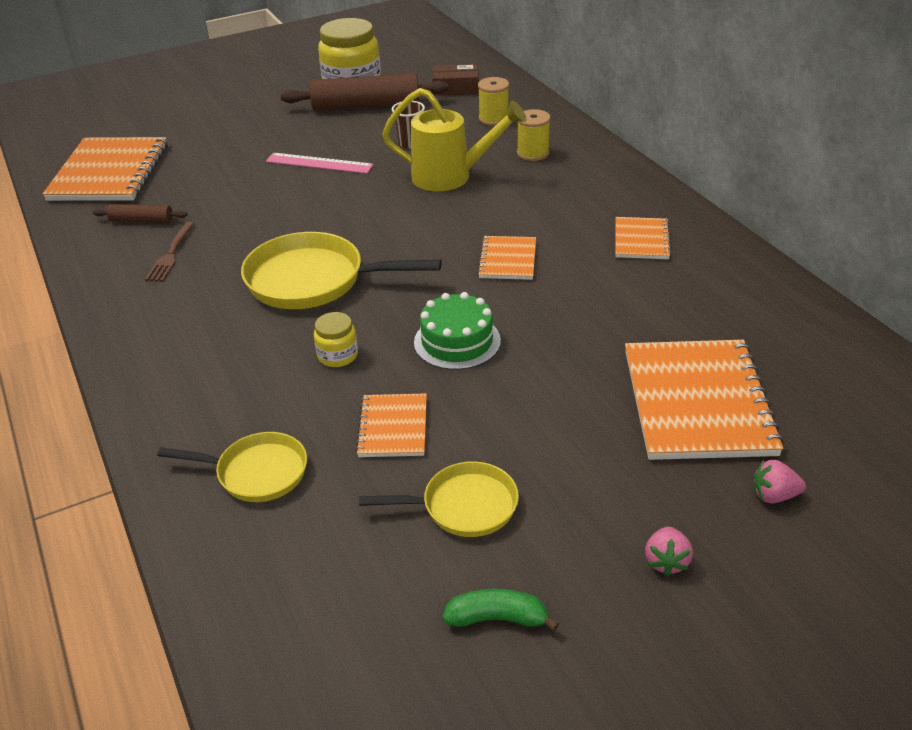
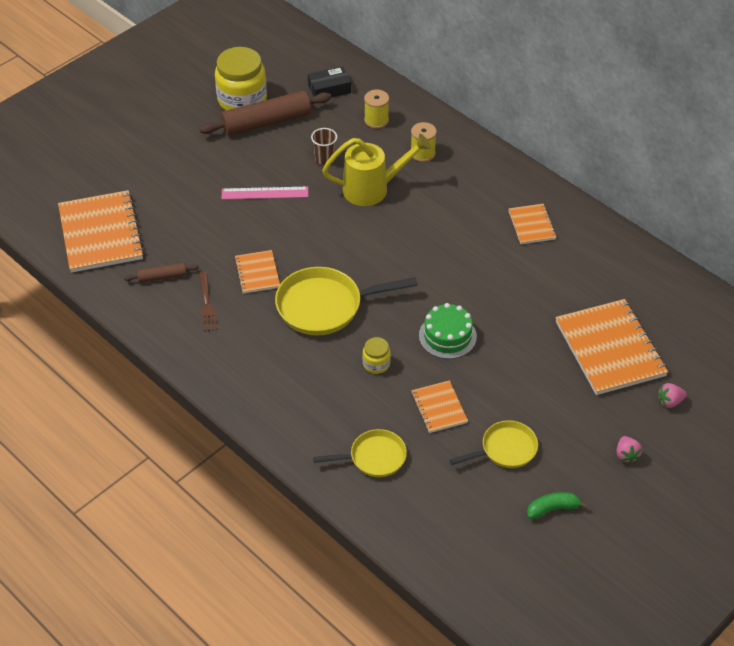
camera: 20 degrees left, 10 degrees up
brown box [432,64,479,95] -> black box [308,66,351,98]
orange notebook [477,236,536,280] -> orange notebook moved to [234,250,280,294]

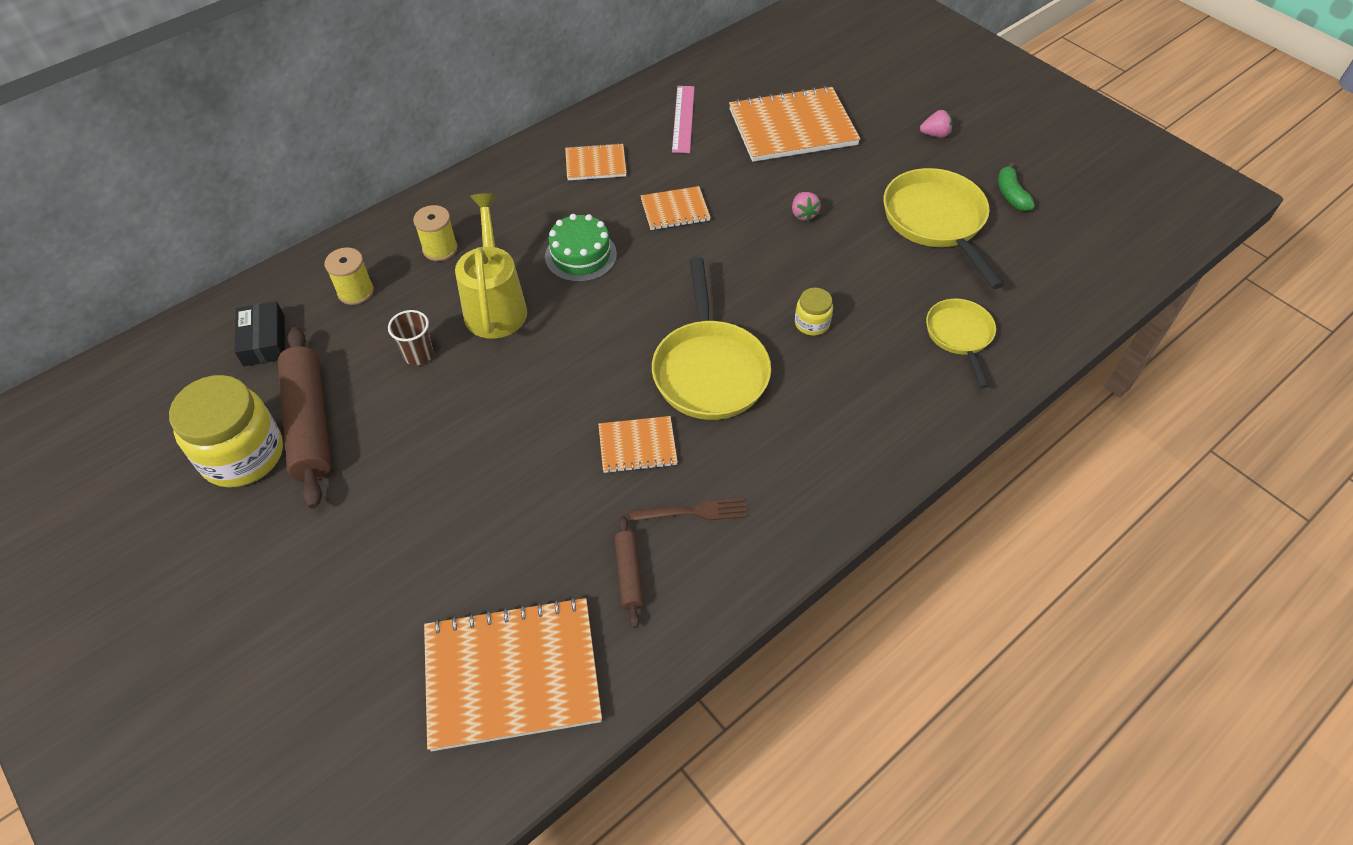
camera: 85 degrees left, 5 degrees up
pink ruler [221,187,308,200] -> pink ruler moved to [672,86,694,153]
orange notebook [411,380,468,433] -> orange notebook moved to [641,186,711,230]
green cake [419,303,477,359] -> green cake moved to [545,214,617,282]
yellow pan [450,420,538,468] -> yellow pan [884,168,1005,289], size x1.66
pink strawberry [658,383,687,408] -> pink strawberry moved to [792,192,821,222]

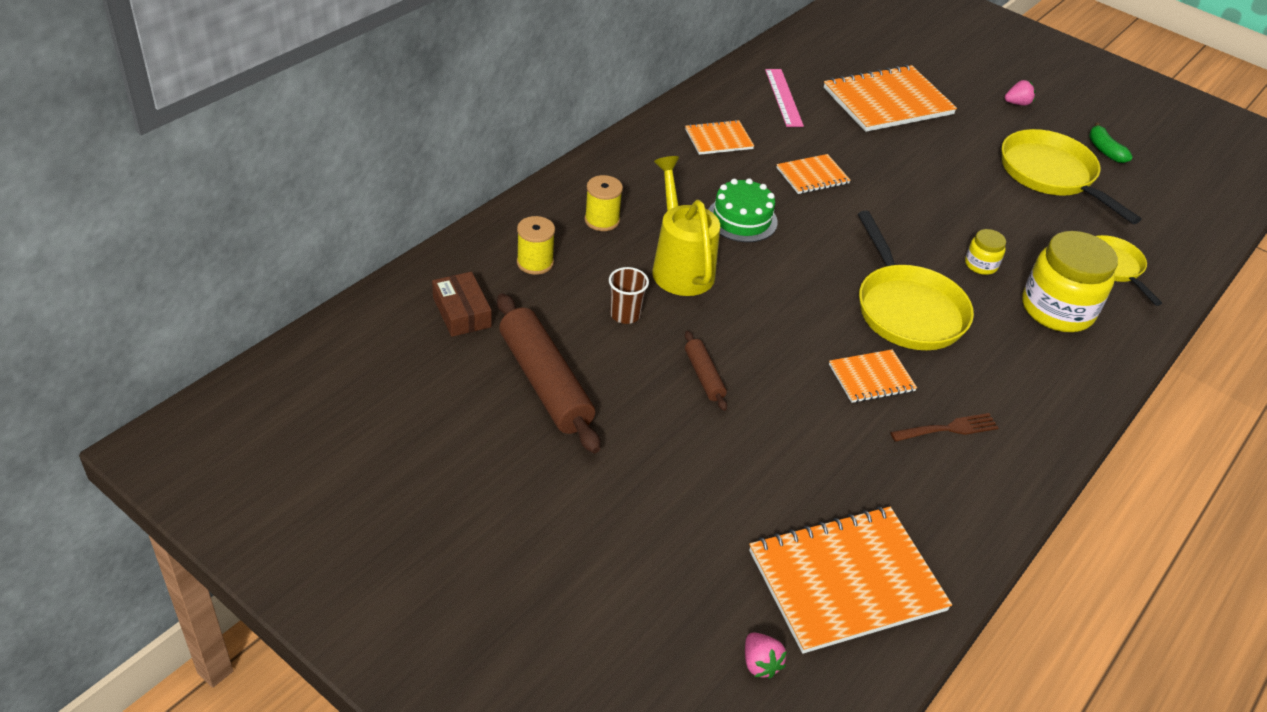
camera: 15 degrees left, 10 degrees down
yellow jar [169,375,283,488] -> yellow jar moved to [1022,231,1118,332]
black box [235,301,285,367] -> brown box [432,272,492,337]
brown rolling pin [614,516,644,628] -> brown rolling pin moved to [685,331,727,411]
pink strawberry [792,192,821,222] -> pink strawberry moved to [745,632,787,679]

